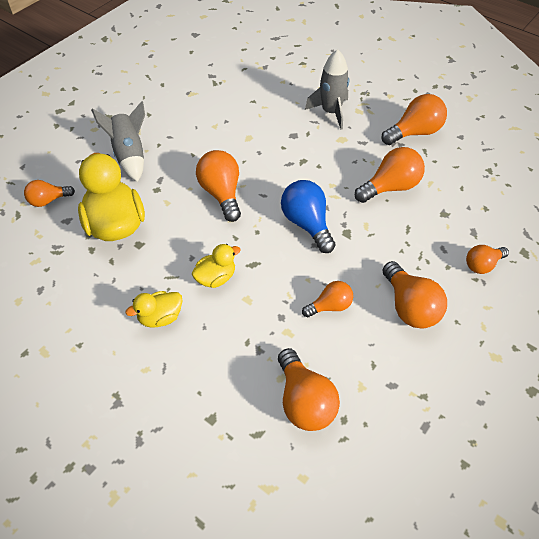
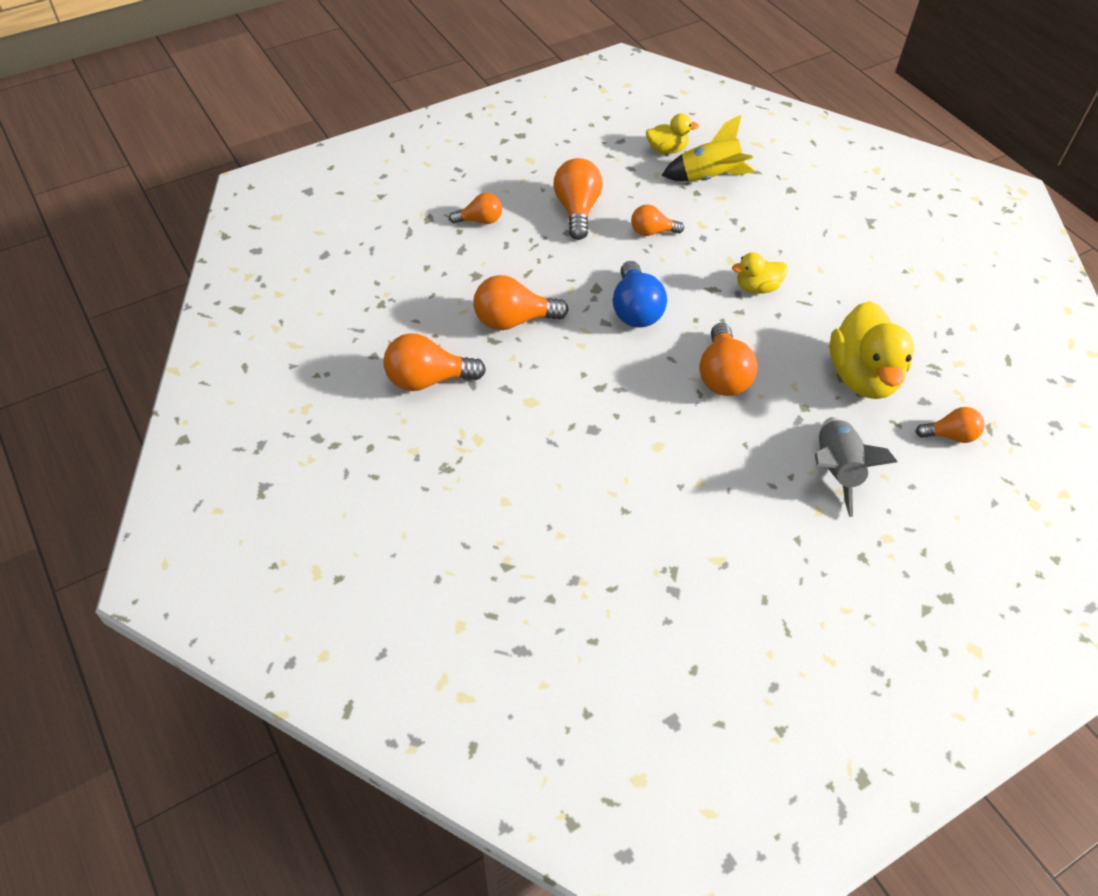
camera: 160 degrees left, 0 degrees up
yellow duck [125,291,183,328] -> yellow duck moved to [646,113,699,154]
orange light bulb [278,348,340,431] -> yellow rocket [662,115,755,182]
grey rocket [305,49,349,130] -> none

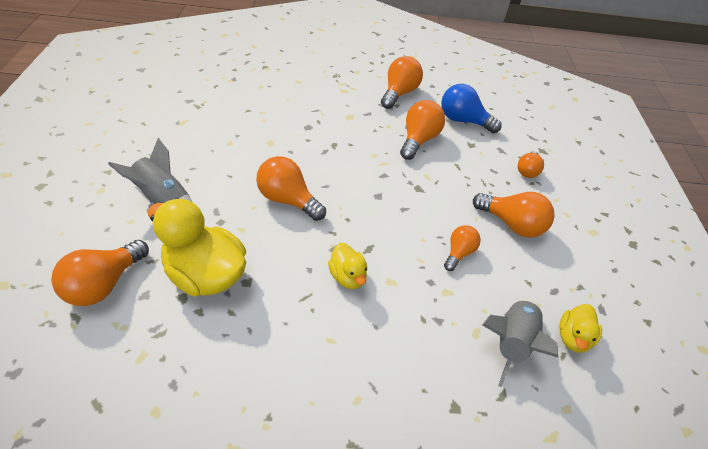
camera: 120 degrees right, 5 degrees down
blue light bulb [613,261,667,328] -> blue light bulb moved to [441,84,502,133]
yellow rocket [662,115,755,182] -> grey rocket [482,299,558,387]
yellow duck [732,252,788,294] -> yellow duck turned 135 degrees clockwise [328,243,367,289]
orange light bulb [916,407,985,443] -> orange light bulb [51,240,149,306], size x1.62

